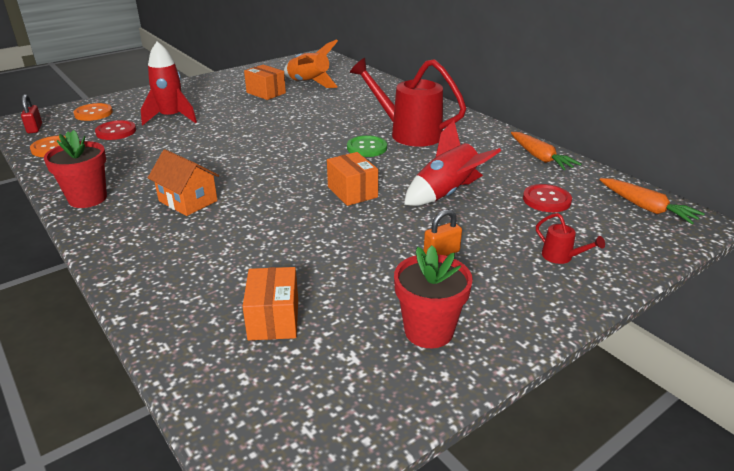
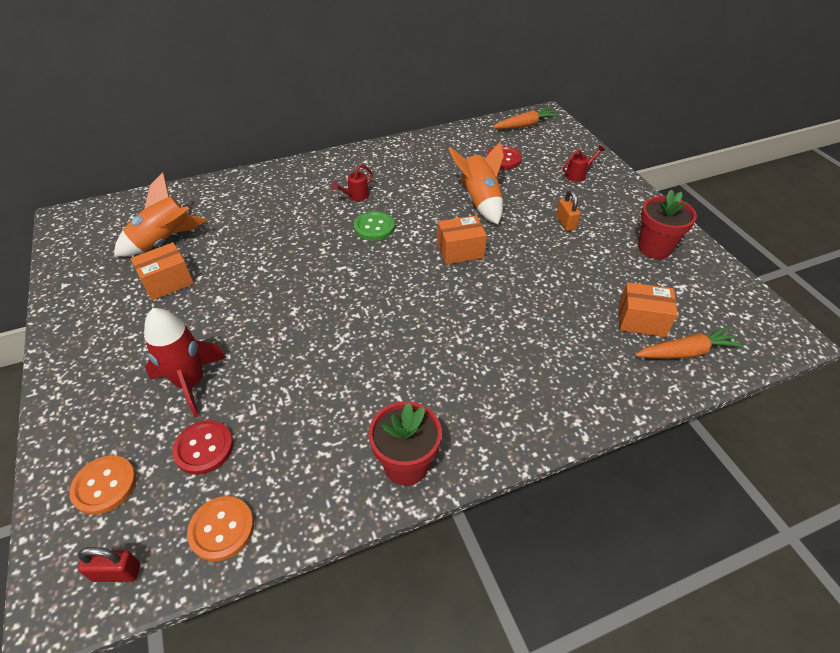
camera: 75 degrees left, 15 degrees up
orange house [148,149,219,216] -> none
red watering can [350,58,466,147] -> red watering can [331,164,373,201], size x0.42
red rocket [404,120,501,206] -> orange rocket [448,142,504,224]
orange carrot [511,132,582,170] -> orange carrot moved to [635,326,744,359]

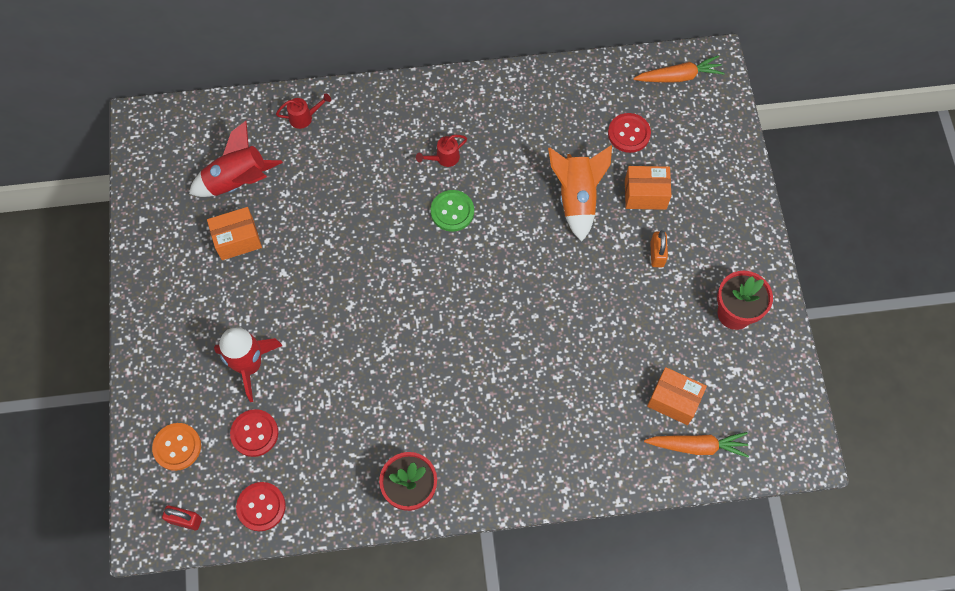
camera: 15 degrees right, 20 degrees up
orange rocket [114,172,207,257] -> red rocket [189,121,283,197]
orange button [187,496,254,562] -> red button [236,482,286,531]
orange box [437,215,487,264] -> orange box moved to [625,166,672,210]
red watering can [563,145,605,182] -> red watering can moved to [276,93,331,129]

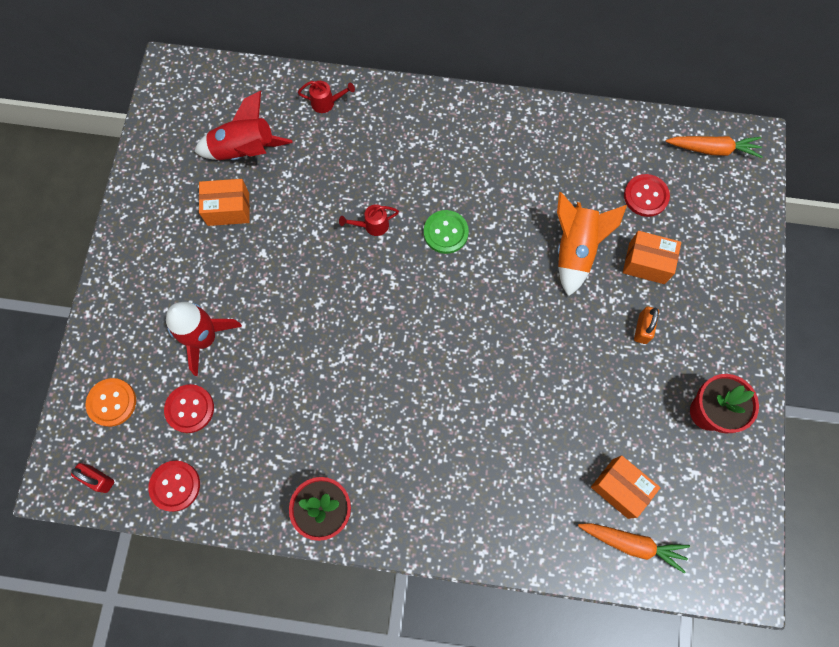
camera: 15 degrees right, 5 degrees up
red watering can [416,135,467,167] -> red watering can moved to [339,204,399,236]

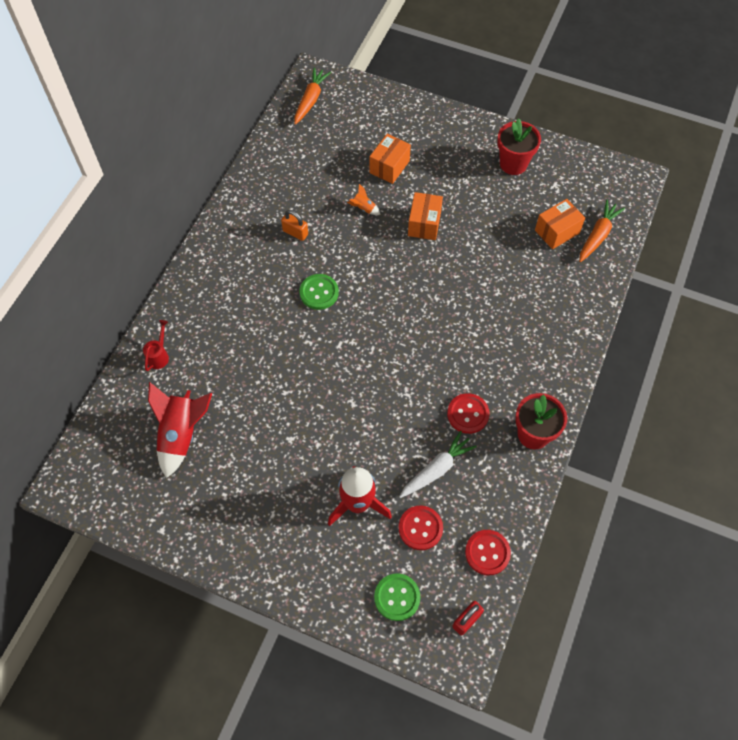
camera: 75 degrees left, 10 degrees down
orange button [86,378,136,427] -> green button [374,573,421,621]
orange box [199,179,250,226] -> orange box moved to [408,192,443,240]
red watering can [339,204,399,236] -> none
orange rocket [557,192,627,296] -> orange rocket [347,184,381,215], size x0.44
red button [624,174,670,217] -> red button moved to [447,393,490,434]
orange padlock [634,307,659,344] -> orange padlock moved to [281,210,308,241]
none -> white carrot [399,431,477,498]

